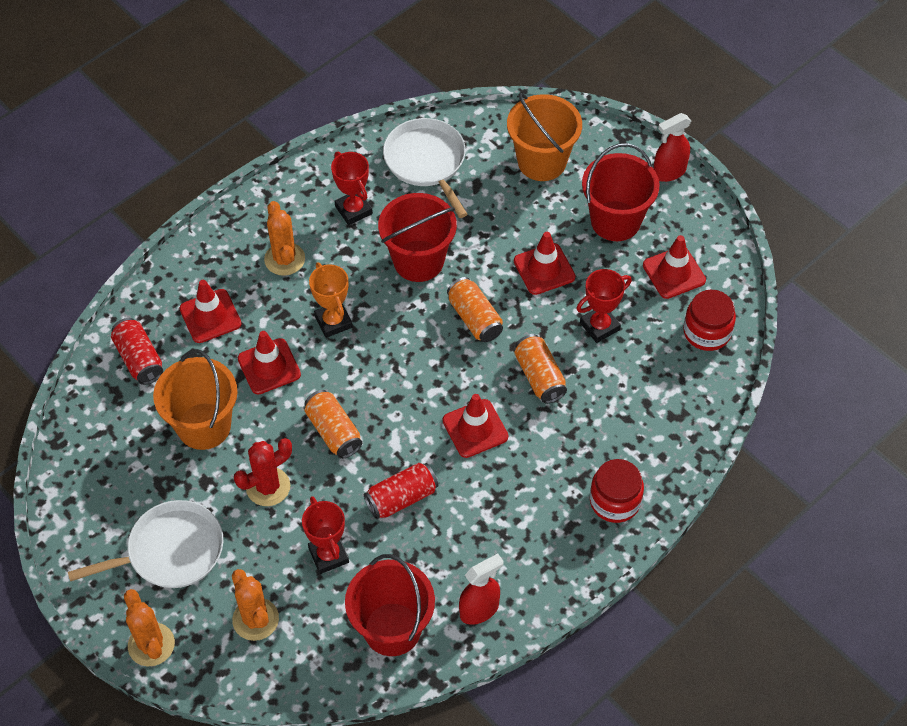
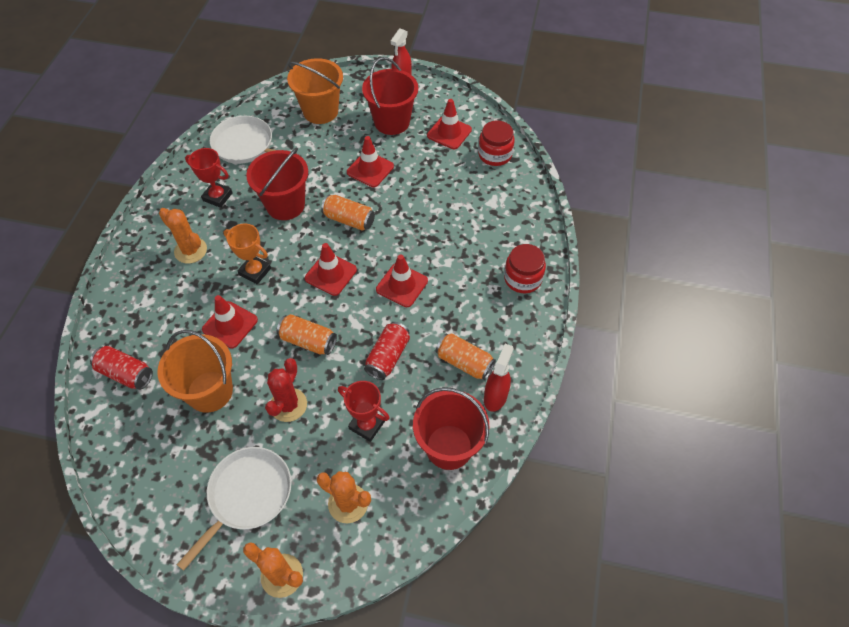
camera: 35 degrees left, 0 degrees up
red traffic cone [180,280,242,343] -> red traffic cone moved to [305,243,357,296]
orange can [514,334,567,403] -> orange can moved to [435,333,496,380]
red trophy [576,269,632,343] -> none

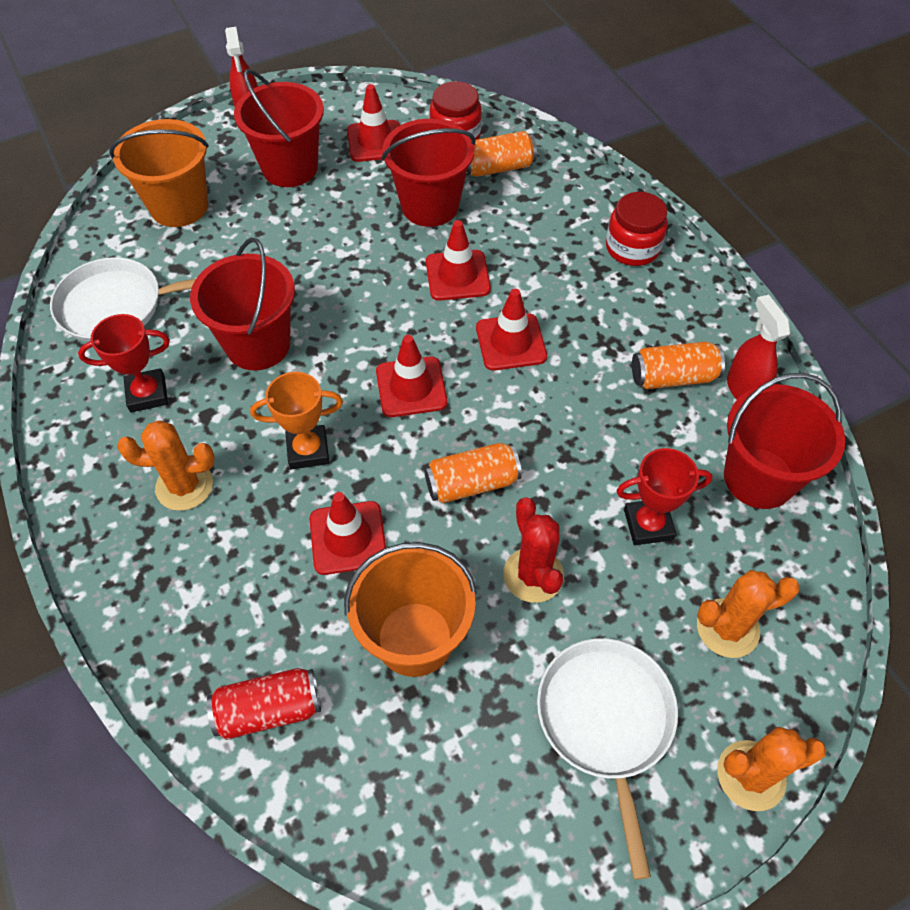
camera: 40 degrees left, 0 degrees up
orange can [321,195,375,231] -> orange can moved to [466,131,537,177]
red traffic cone [347,136,394,187] -> red traffic cone moved to [426,220,491,301]
red can [364,322,410,380] -> none
none -> red bucket [381,119,475,227]

